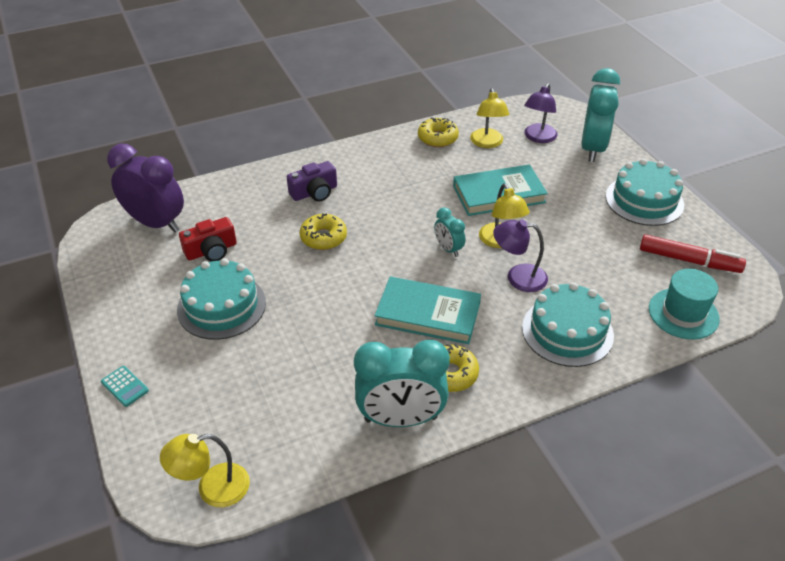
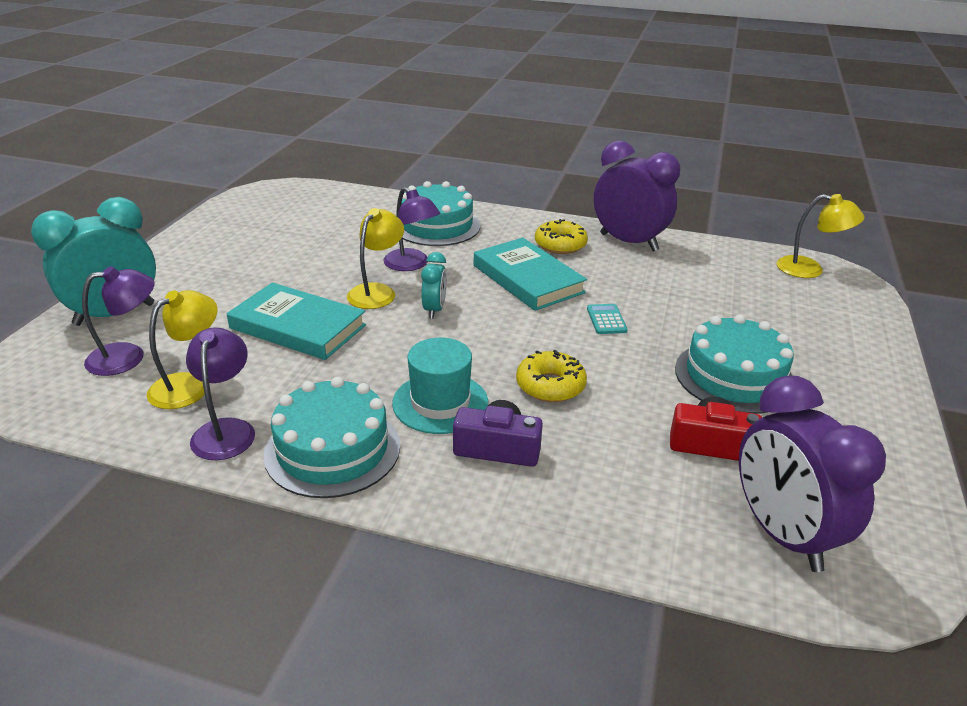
camera: 140 degrees left, 10 degrees down
turquoise calculator [101,366,149,407] -> turquoise calculator moved to [587,304,628,334]
turquoise clock [354,340,450,427] -> purple clock [594,140,680,251]
yellow donut [418,118,459,147] -> purple lamp [186,327,255,460]
turquoise cake [606,159,684,226] -> turquoise cake moved to [263,377,400,498]
red marker [640,234,746,273] -> none
turquoise hat [649,269,720,339] -> turquoise hat moved to [392,338,488,434]

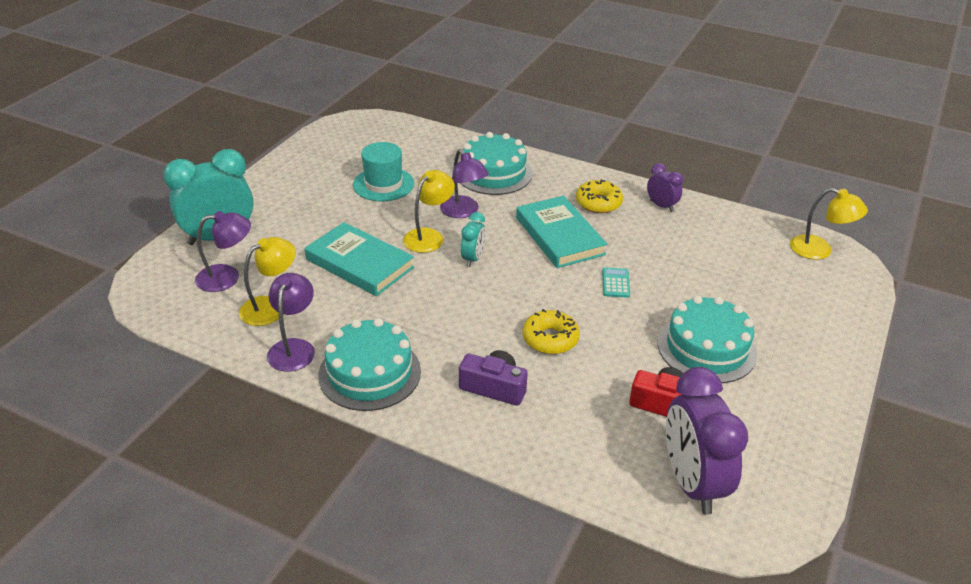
camera: 10 degrees right, 5 degrees up
turquoise hat [392,338,488,434] -> turquoise hat moved to [353,142,414,201]
purple clock [594,140,680,251] -> purple clock [647,163,683,212], size x0.50

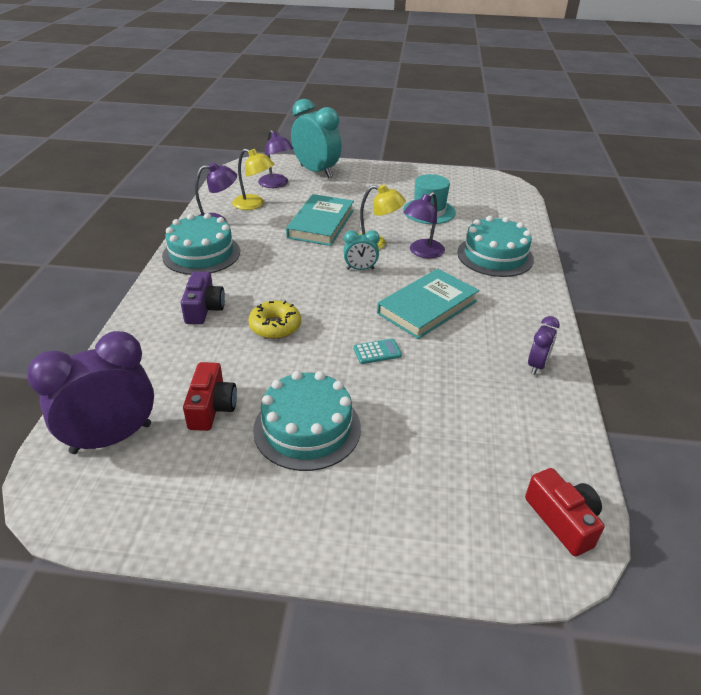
camera: 70 degrees right, 0 degrees up
yellow donut [576,179,623,213] -> none
yellow lamp [790,188,868,260] -> red camera [525,468,604,556]

